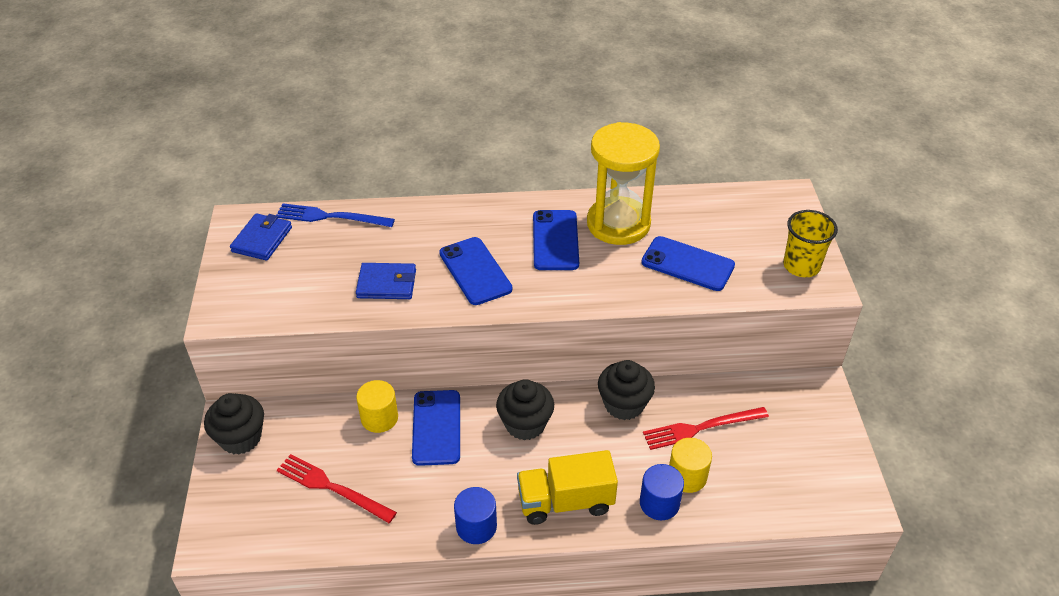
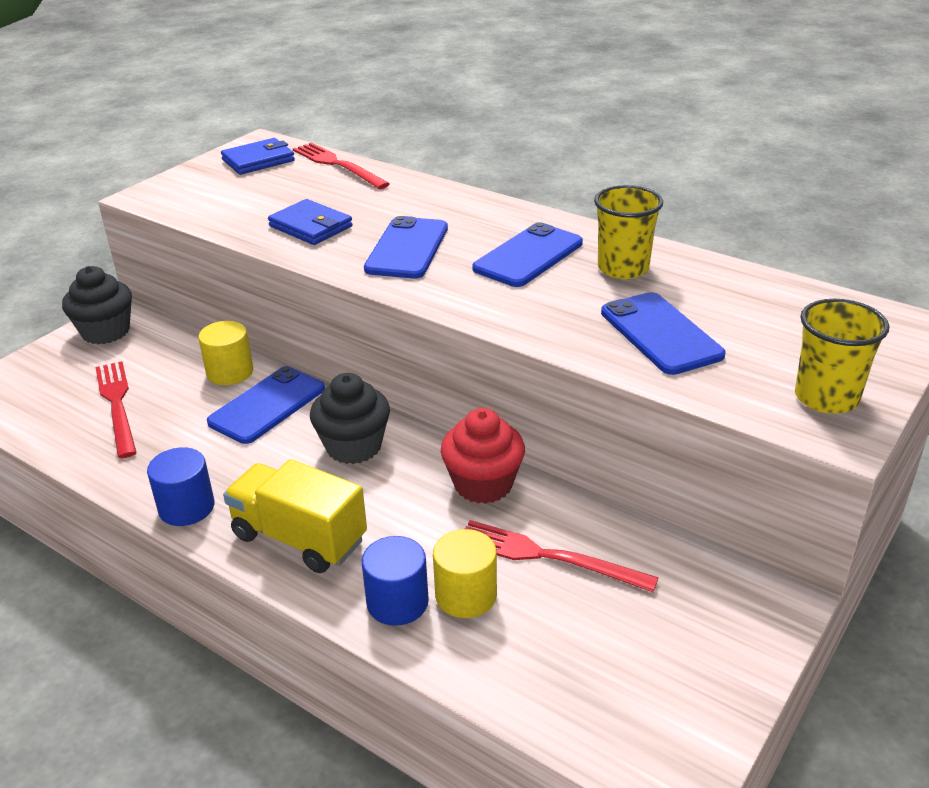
camera: 40 degrees right, 10 degrees down
blue fork [277,203,395,227] -> red fork [293,142,390,189]
yellow hourglass [587,122,660,245] -> yellow cup [594,185,663,279]
black cupcake [598,360,655,420] -> red cupcake [441,408,525,504]

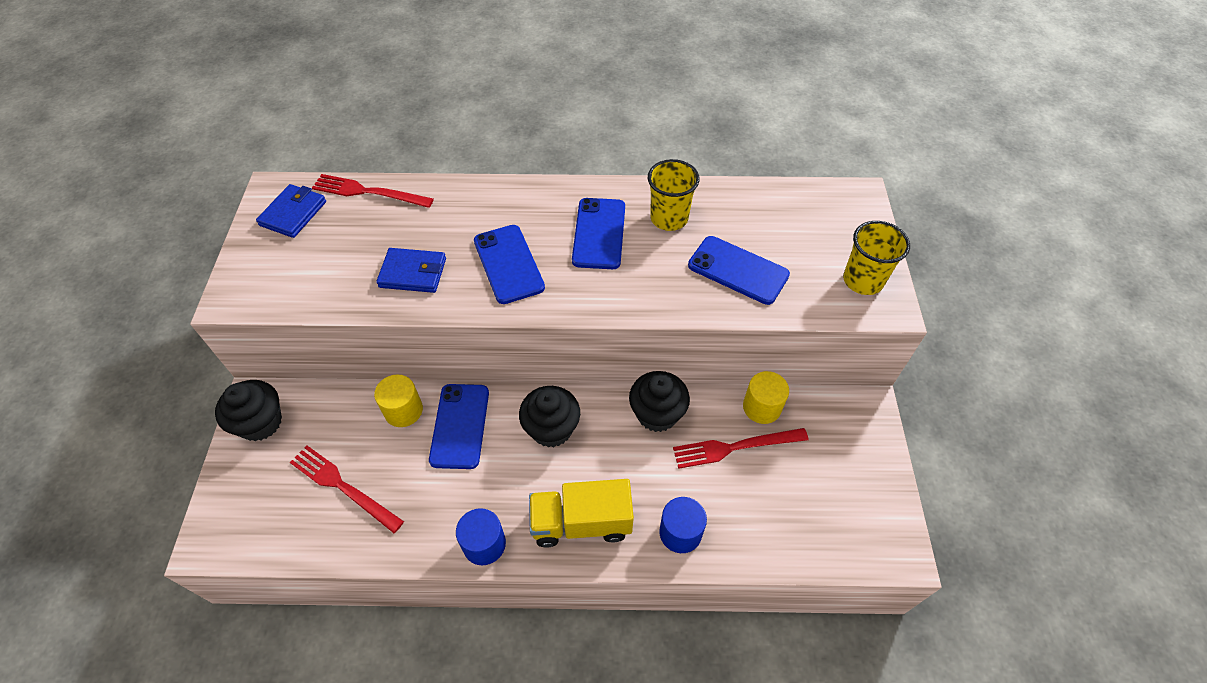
camera: 35 degrees left, 20 degrees up
yellow cylinder [433,529,497,618] -> yellow cylinder moved to [743,371,789,424]
red cupcake [441,408,525,504] -> black cupcake [629,371,690,432]

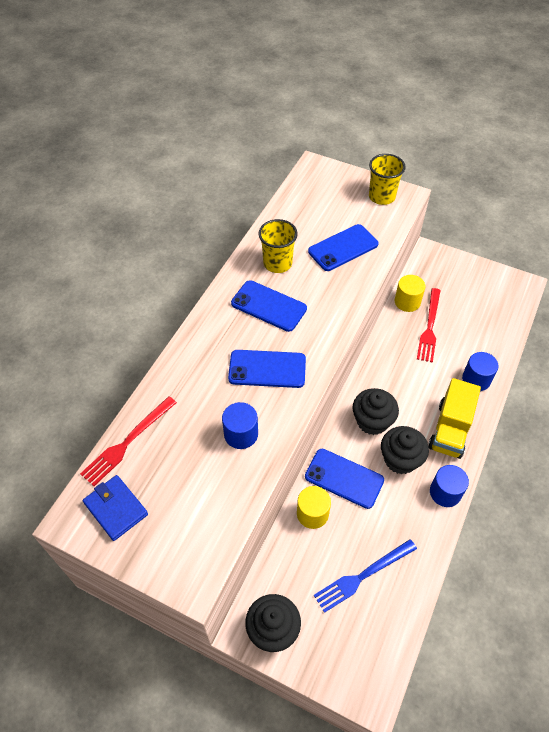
camera: 65 degrees left, 0 degrees up
red fork [290,445,404,533] -> blue fork [314,539,417,613]
blue wallet [376,248,446,293] -> blue cylinder [222,402,258,449]
black cupcake [629,371,690,432] -> black cupcake moved to [381,426,429,475]

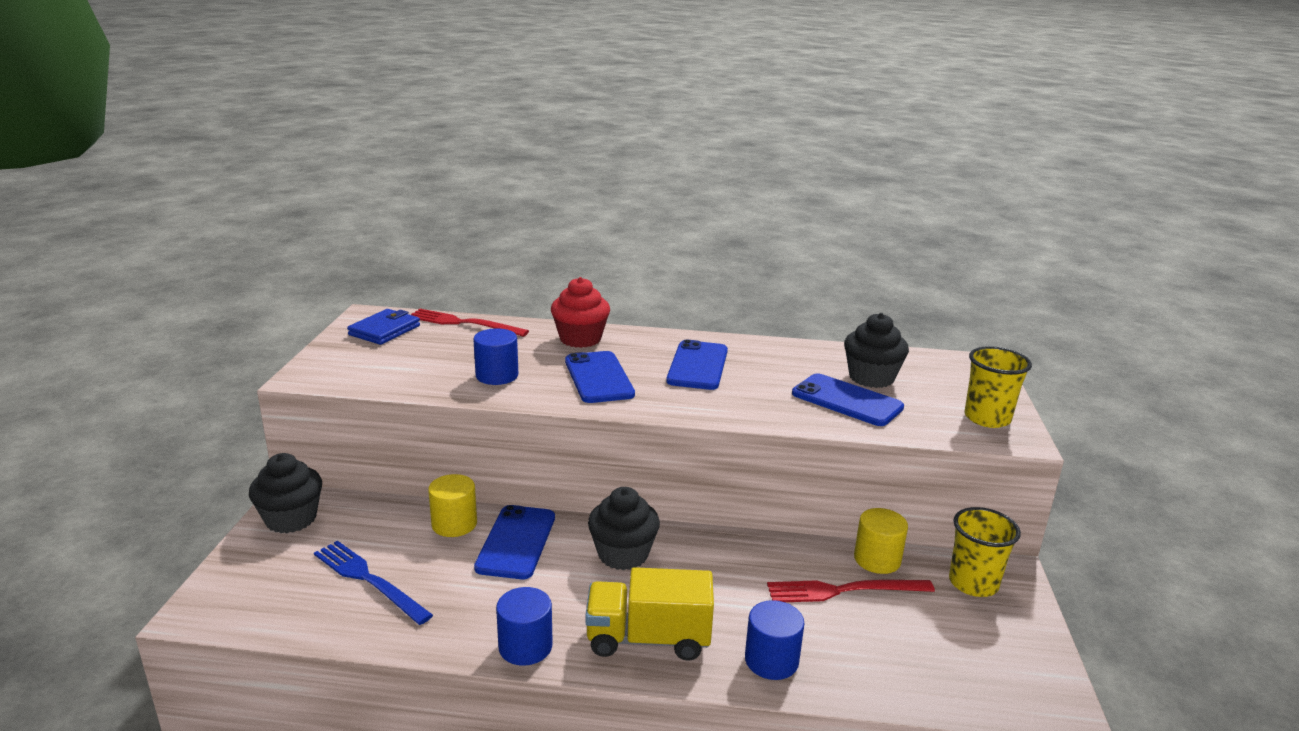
camera: 70 degrees right, 30 degrees down
yellow cup [258,219,298,273] -> yellow cup moved to [949,507,1021,597]
black cupcake [381,426,429,475] -> black cupcake moved to [844,313,909,388]
none -> red cupcake [551,277,610,348]

